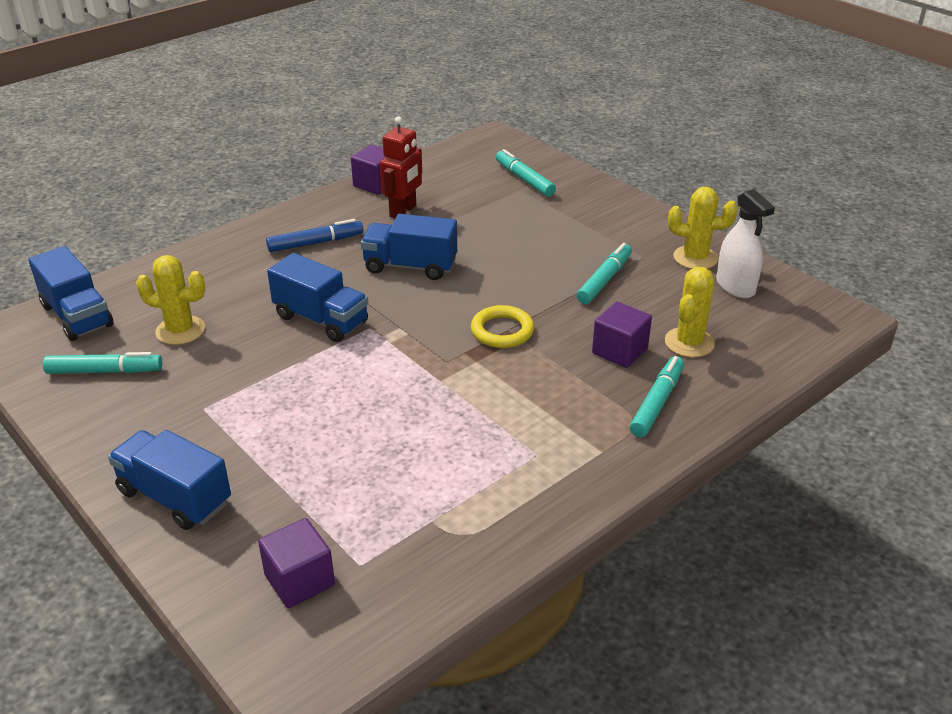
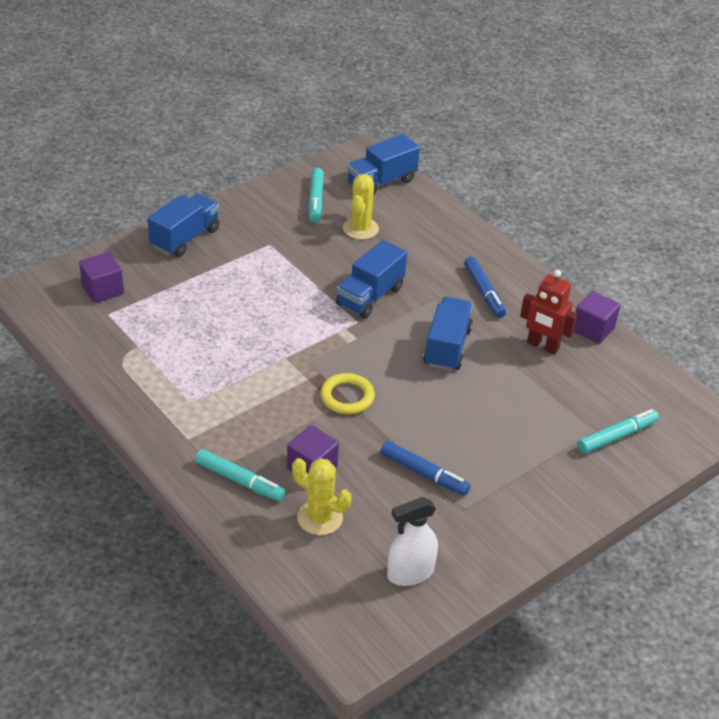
camera: 90 degrees right, 5 degrees up
turquoise marker [577,243,632,304] -> blue marker [380,441,471,495]
yellow cactus [668,187,738,269] -> none

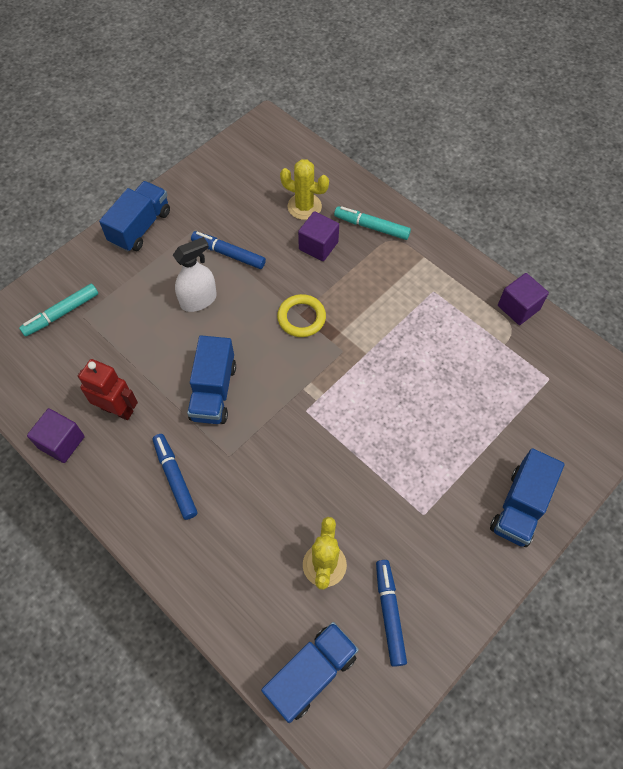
camera: 175 degrees right, 20 degrees up
purple cube [79,252,124,303] -> purple cube moved to [498,273,549,325]
turquoise marker [308,168,324,222] -> blue marker [376,560,407,667]
blue truck [336,240,407,318] -> blue truck moved to [99,181,170,252]
white spray bottle [387,497,438,586] -> white spray bottle moved to [173,237,217,312]

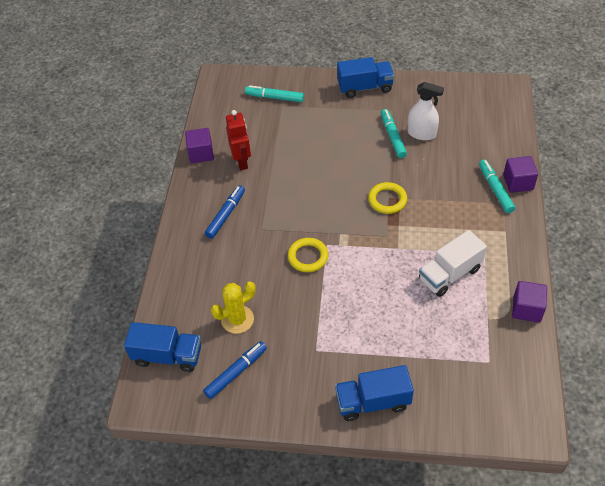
camera: 55 degrees right, 10 degrees down
white spray bottle [173,237,217,312] -> white spray bottle moved to [407,82,444,140]
blue truck [187,335,236,424] -> none
blue marker [191,231,266,269] -> turquoise marker [381,109,407,158]
yellow cactus [280,159,329,220] -> none
purple cube [298,211,339,261] -> purple cube moved to [503,156,538,193]
none -> yellow ring [288,238,328,272]
none -> white truck [419,230,487,297]

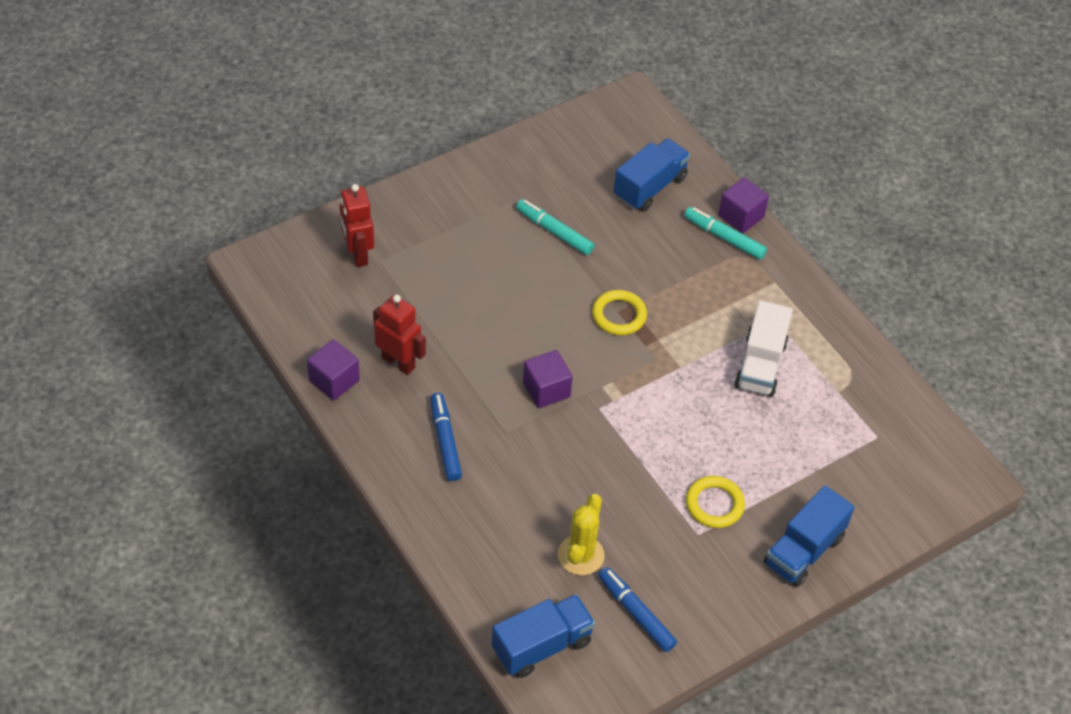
camera: 45 degrees left, 0 degrees up
blue marker [203,341,267,399] -> blue marker turned 45 degrees counterclockwise [598,567,677,652]
turquoise marker [245,85,304,102] -> red robot [340,184,374,267]
yellow ring [288,238,328,272] -> yellow ring moved to [686,476,745,528]
blue truck [337,57,394,98] -> blue truck moved to [613,138,691,212]
white spray bottle [407,82,444,140] -> none
purple cube [512,281,547,323] -> purple cube moved to [523,350,573,408]

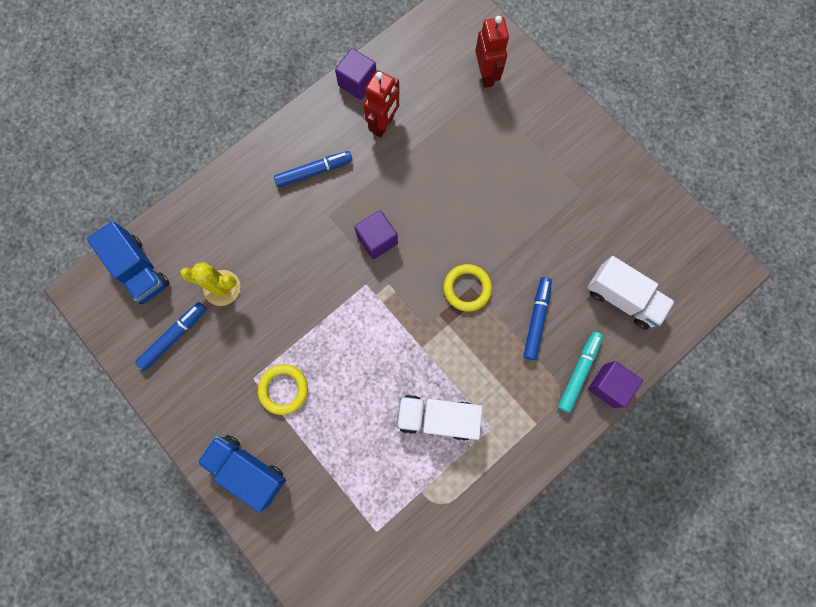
camera: 85 degrees right, 25 degrees up
red robot [340,184,374,267] -> red robot turned 105 degrees clockwise [475,16,509,88]
turquoise marker [516,199,594,255] -> none
blue truck [613,138,691,212] -> white truck [587,256,675,330]
none -> blue marker [523,277,552,360]

